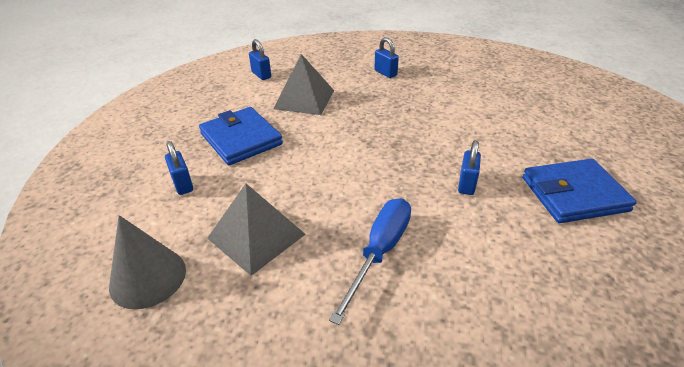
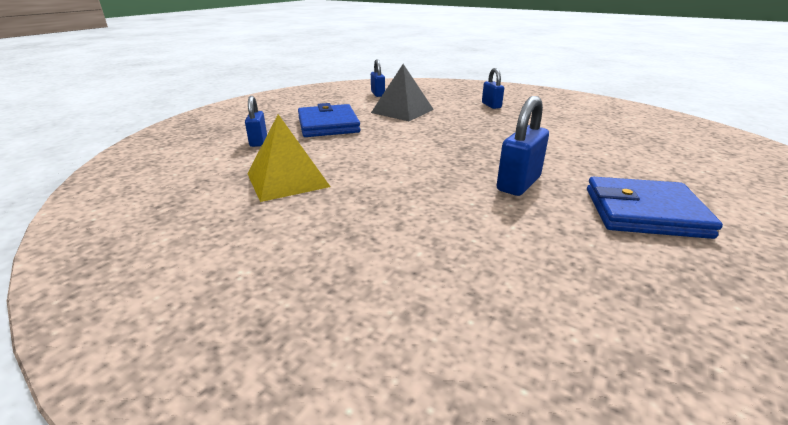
camera: 20 degrees right, 10 degrees down
grey cone [109,215,186,309] -> none
grey pyramid [207,184,306,276] -> yellow pyramid [247,114,331,202]
blue screwdriver [329,198,411,325] -> none
blue padlock [458,140,481,195] -> blue padlock [497,96,549,196], size x1.55

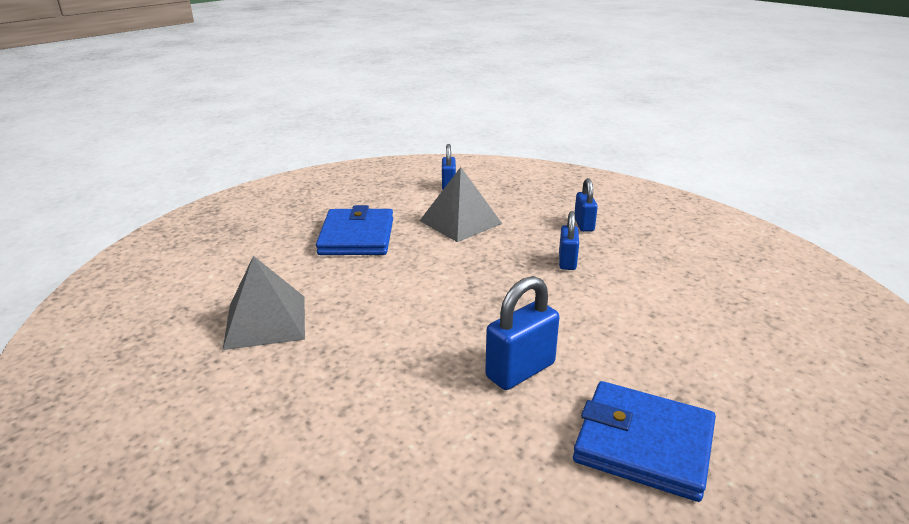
camera: 15 degrees right, 0 degrees up
blue padlock [245,96,267,147] -> blue padlock moved to [559,211,579,270]
yellow pyramid [247,114,331,202] -> grey pyramid [223,256,305,350]

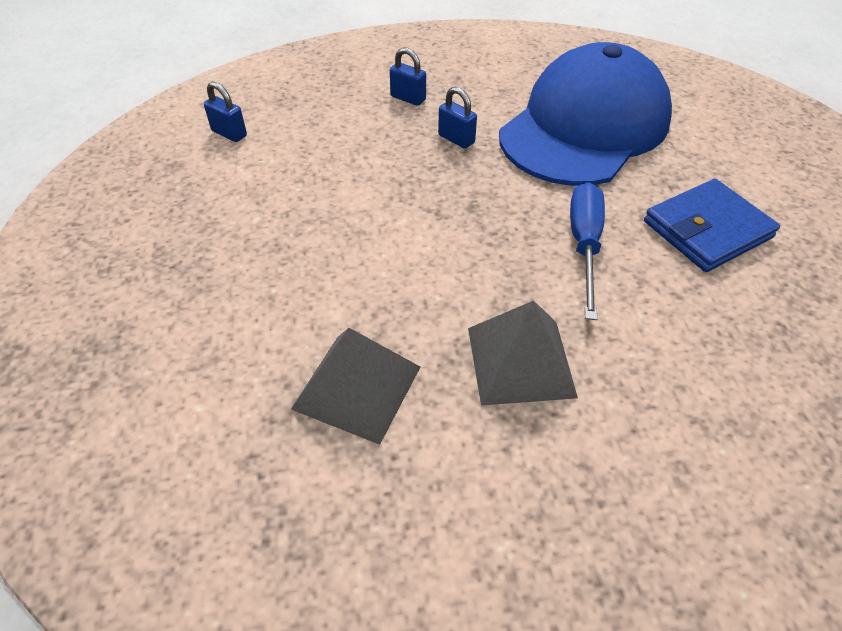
camera: 55 degrees left, 20 degrees up
blue wallet [316,205,393,255] -> none
grey pyramid [420,167,502,242] -> grey pyramid moved to [468,301,578,406]
blue padlock [485,276,559,390] -> blue screwdriver [570,182,605,320]
none -> blue cap [499,42,672,186]

